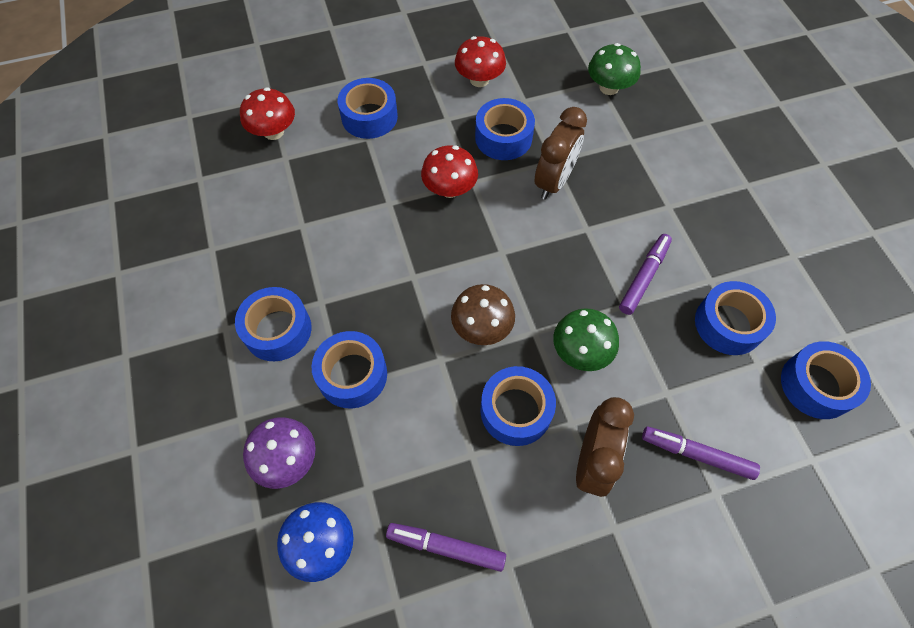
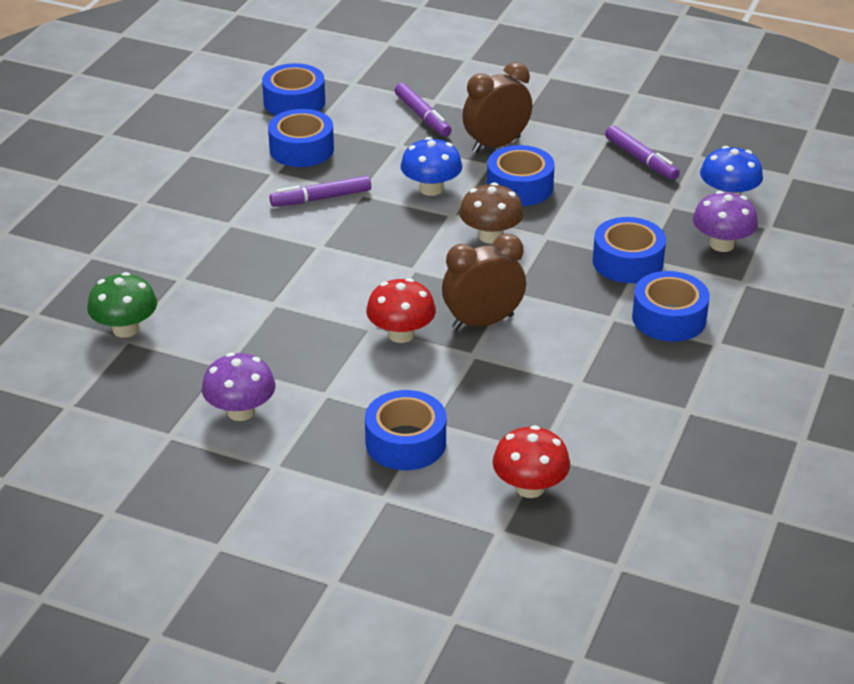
camera: 140 degrees left, 25 degrees down
red mushroom [455,36,506,87] -> purple mushroom [202,353,276,421]
blue tape [475,98,535,160] -> none
brown clock [535,107,587,200] -> brown clock moved to [442,234,526,330]
green mushroom [553,308,619,371] -> blue mushroom [400,137,462,196]

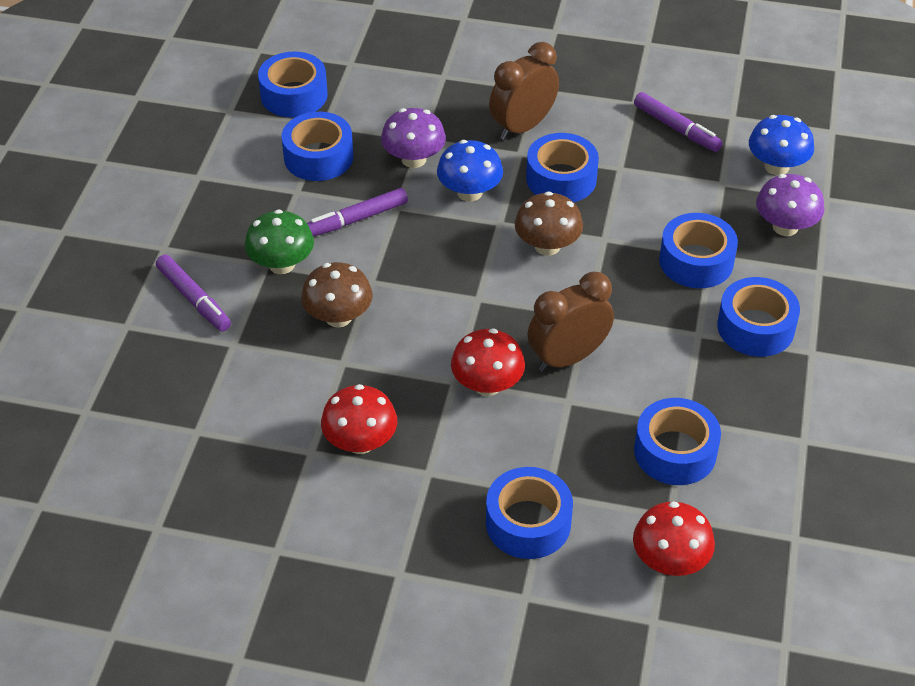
camera: 10 degrees left, 10 degrees up
green mushroom [87,272,157,338] -> green mushroom moved to [245,209,314,274]
purple mushroom [202,353,276,421] -> purple mushroom moved to [381,108,446,168]
purple marker [395,83,451,137] -> purple marker moved to [156,255,231,331]
none -> brown mushroom [301,262,373,328]
none -> red mushroom [321,384,397,454]
none -> blue tape [634,398,721,485]

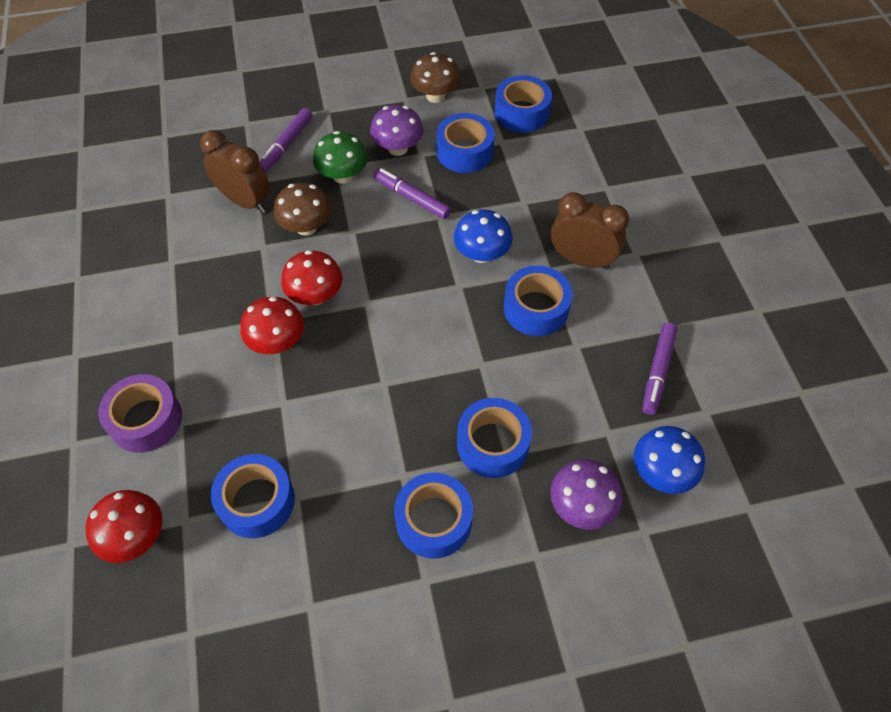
camera: 65 degrees right, 10 degrees up
red mushroom [321,384,397,454] -> red mushroom moved to [281,250,342,305]
purple mushroom [381,108,446,168] -> purple mushroom moved to [370,105,424,156]
blue tape [486,467,573,559] -> purple tape [98,374,182,453]
brown mushroom [515,191,583,256] -> brown mushroom moved to [410,52,461,103]
brown clock [527,272,614,372] -> brown clock moved to [200,130,270,213]

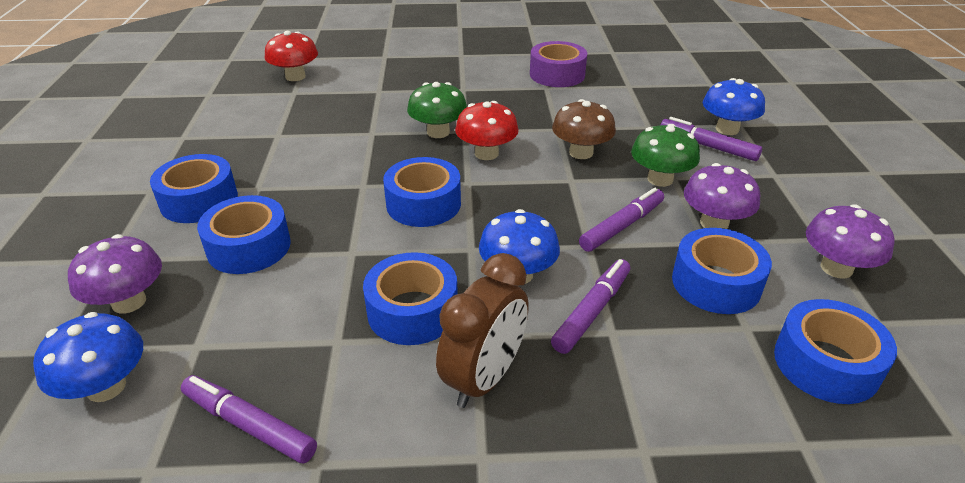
camera: 100 degrees right, 20 degrees down
purple tape [98,374,182,453] -> purple tape moved to [530,41,587,87]
brown clock [200,130,270,213] -> none
blue tape [211,454,295,538] -> blue tape moved to [383,157,461,227]
red mushroom [241,297,304,354] -> green mushroom [407,82,467,138]
brown mushroom [410,52,461,103] -> purple mushroom [806,204,895,279]
none -> purple marker [551,259,630,354]
none -> blue mushroom [703,78,765,135]

